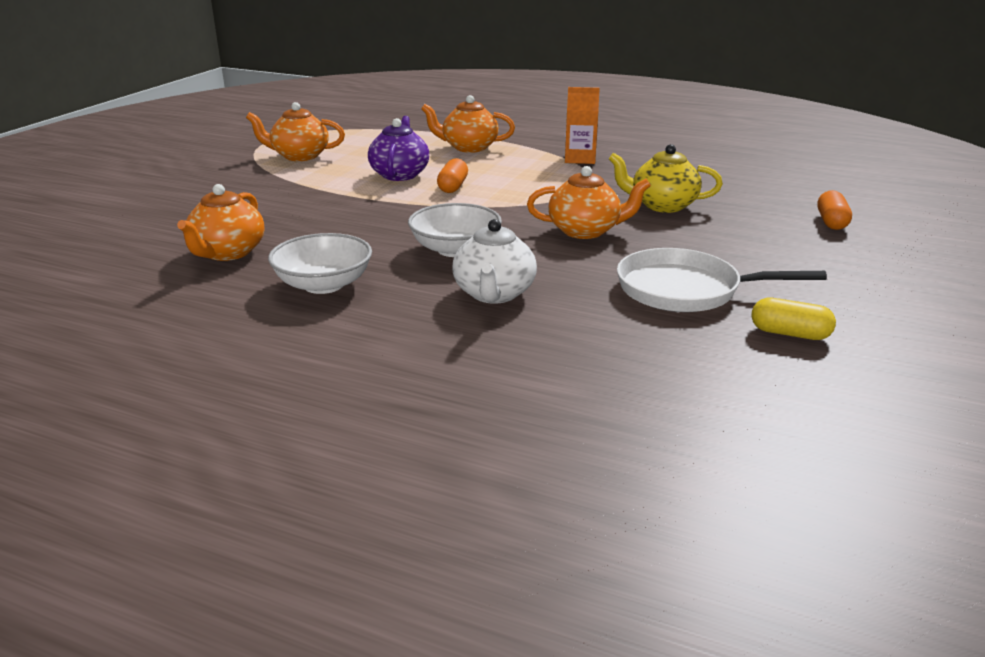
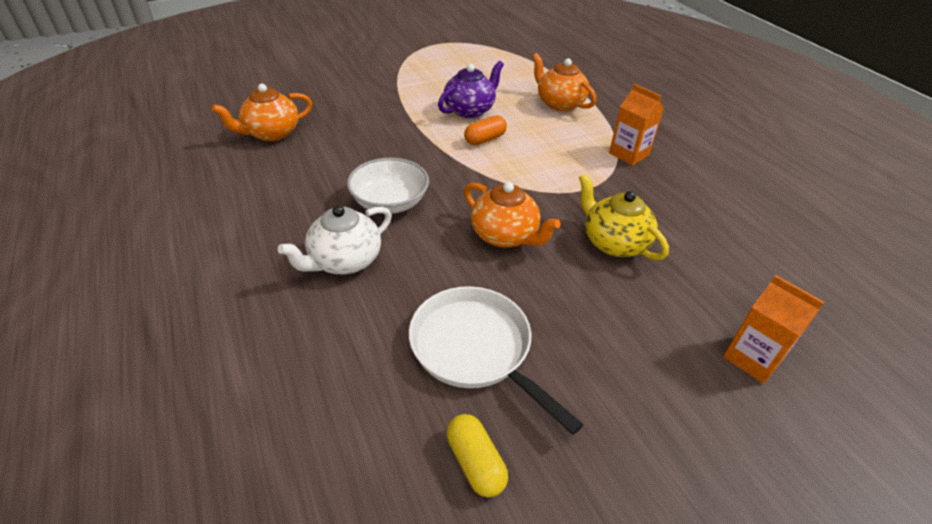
camera: 40 degrees right, 15 degrees up
orange teapot [246,102,345,161] -> none
white bowl [268,233,372,294] -> none
orange capsule [817,190,852,230] -> orange carton [723,275,824,384]

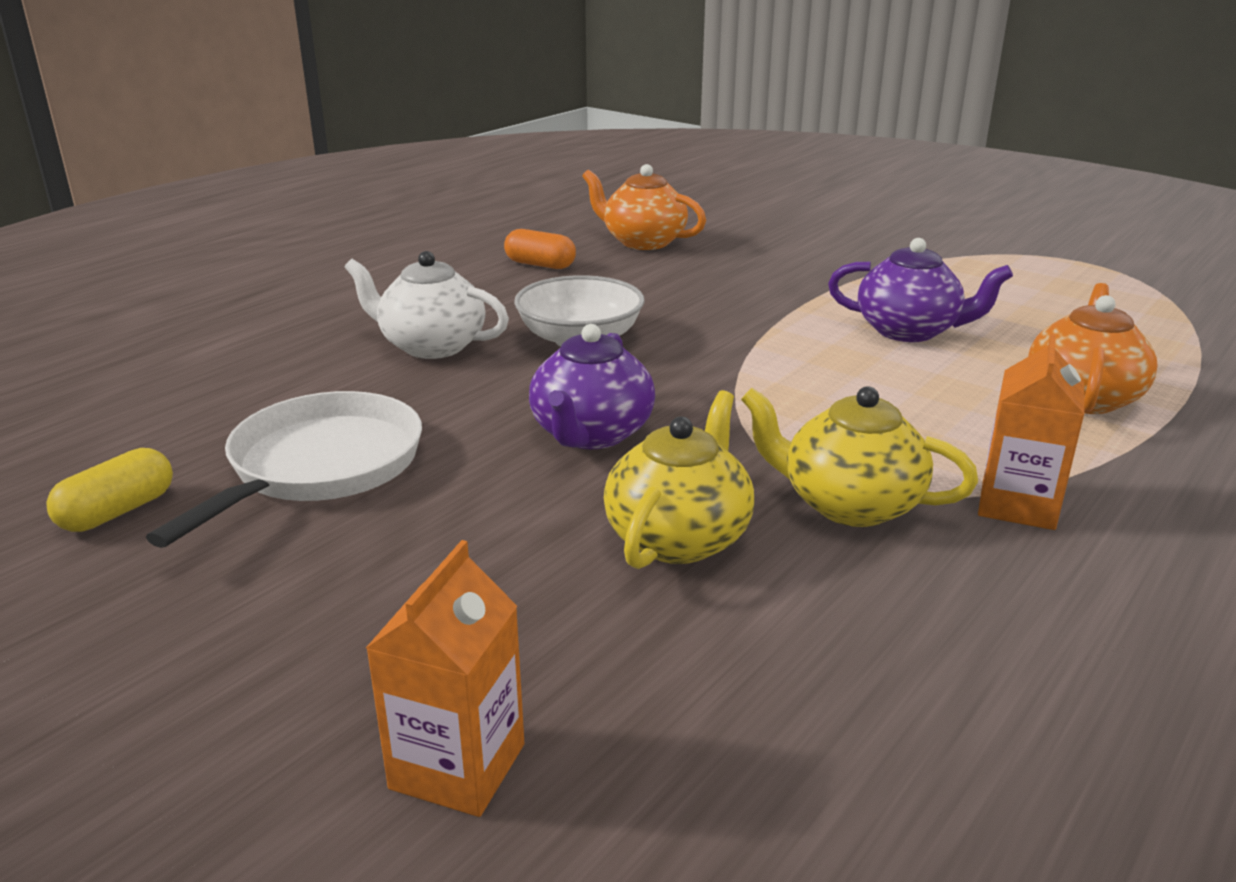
camera: 65 degrees right, 15 degrees down
orange capsule [464,115,507,145] -> orange capsule moved to [504,229,576,269]
orange teapot [464,182,561,248] -> purple teapot [529,324,655,449]
none -> yellow teapot [741,386,978,527]

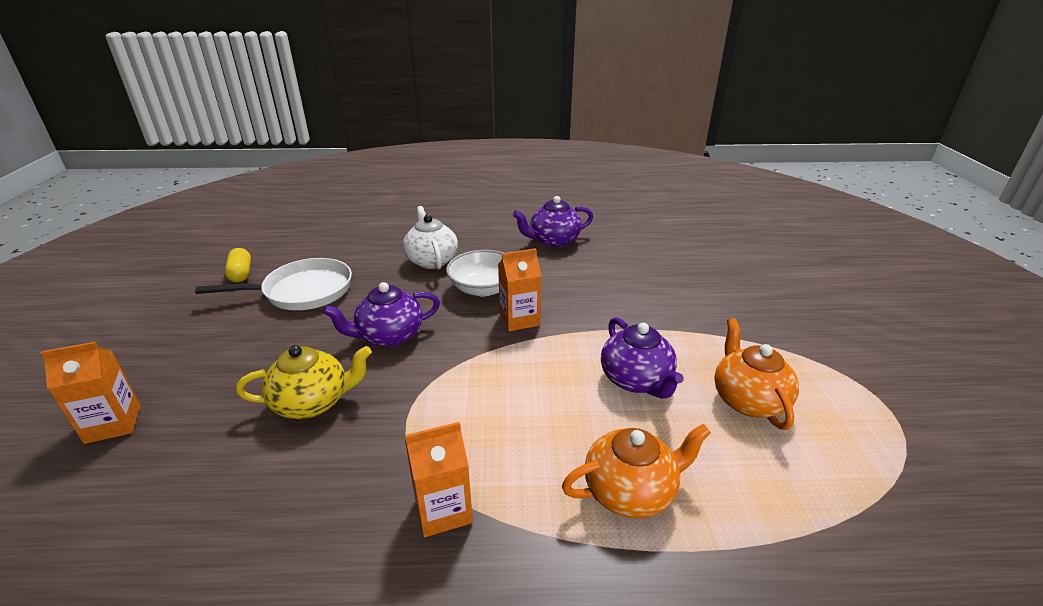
camera: 50 degrees right, 5 degrees up
yellow capsule [47,448,173,532] -> yellow capsule turned 75 degrees clockwise [225,248,251,282]
orange capsule [504,229,576,269] -> purple teapot [513,196,593,247]
orange teapot [582,164,706,250] -> orange teapot moved to [714,318,799,430]
yellow teapot [741,386,978,527] -> none
none -> orange carton [498,248,541,331]

